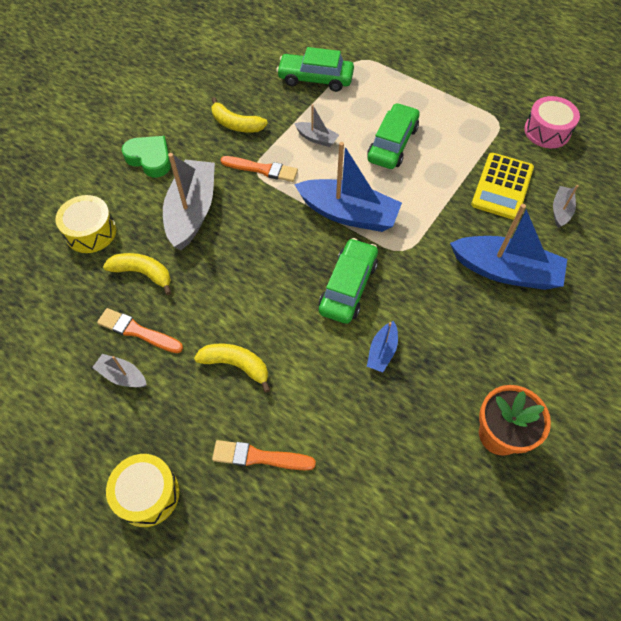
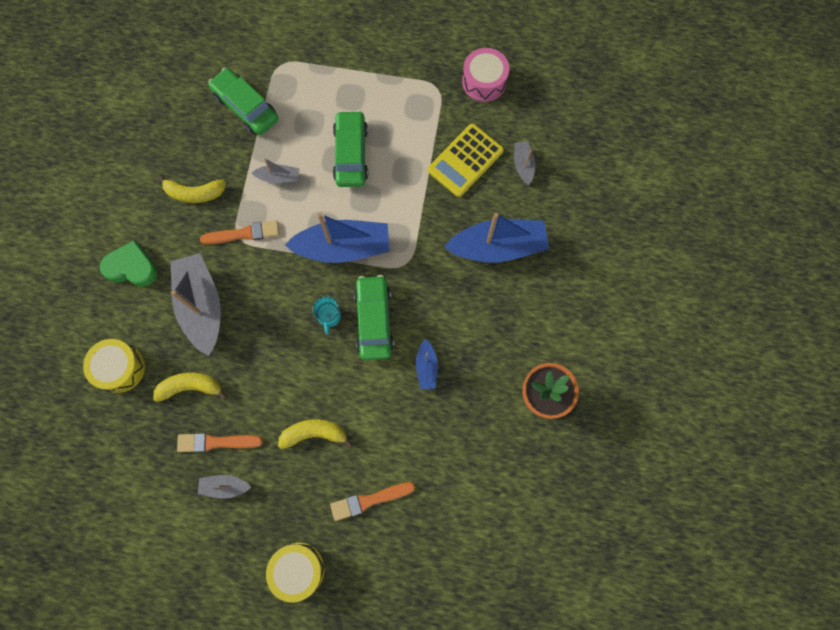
camera: 25 degrees left, 15 degrees up
green car [276,47,354,92] -> green car turned 60 degrees clockwise [208,68,279,135]
yellow calculator [471,153,534,220] -> yellow calculator turned 45 degrees clockwise [428,124,504,197]
none -> turquoise mug [313,296,341,334]

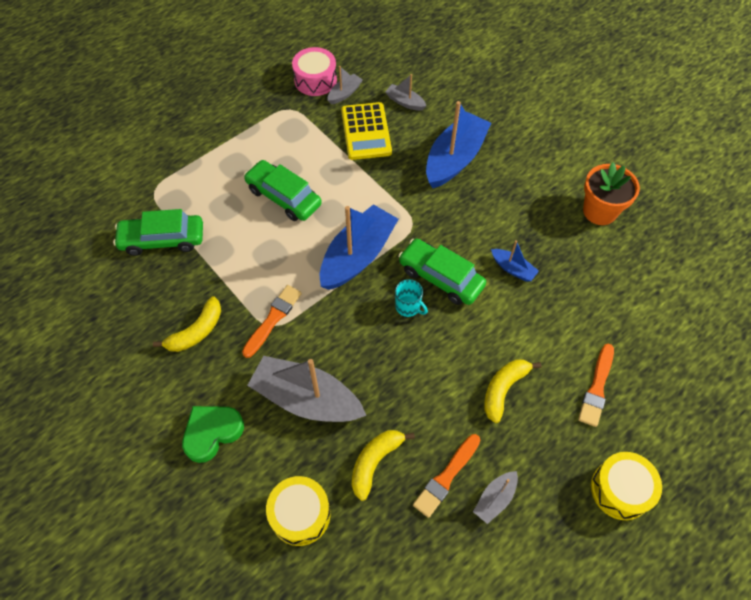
camera: 50 degrees left, 15 degrees down
grey boat [252,158,299,184] -> grey boat moved to [328,66,363,104]

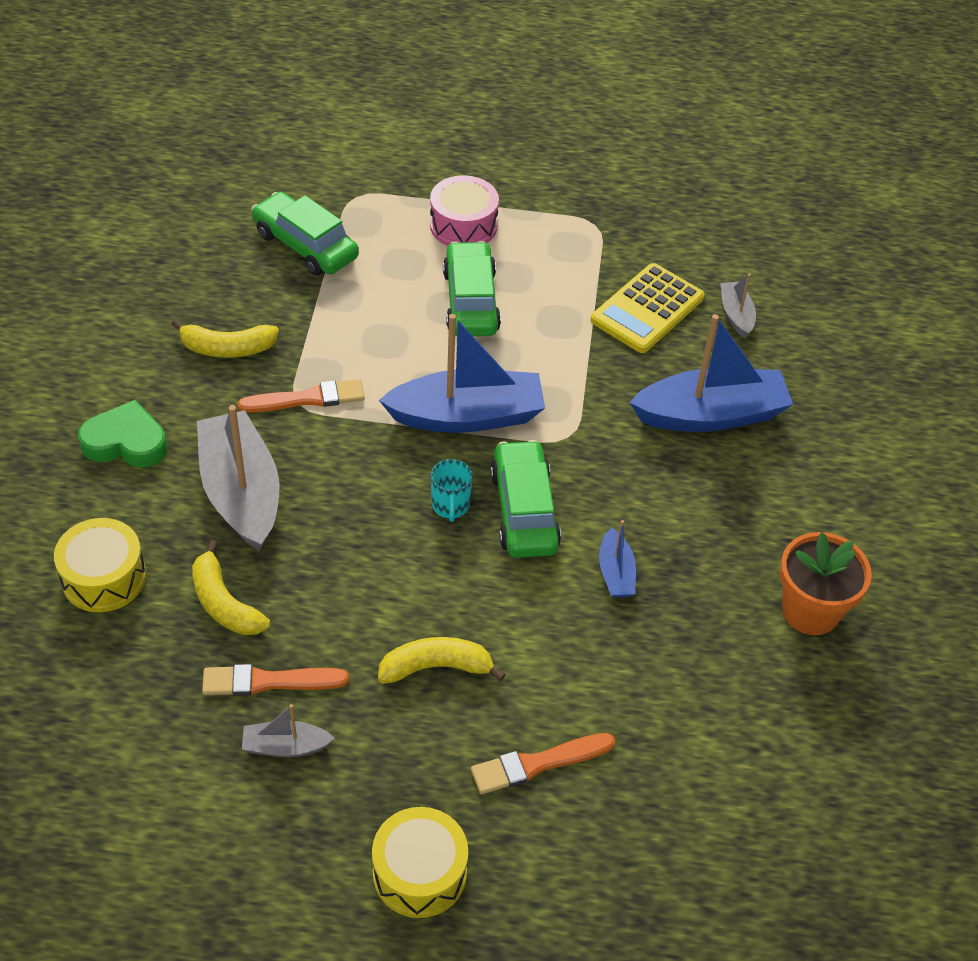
camera: 45 degrees right, 10 degrees down
pink drum [292,47,337,96] -> pink drum moved to [430,175,499,246]
grey boat [328,66,363,104] -> none
yellow banana [352,430,415,501] -> yellow banana turned 120 degrees counterclockwise [192,540,270,635]

